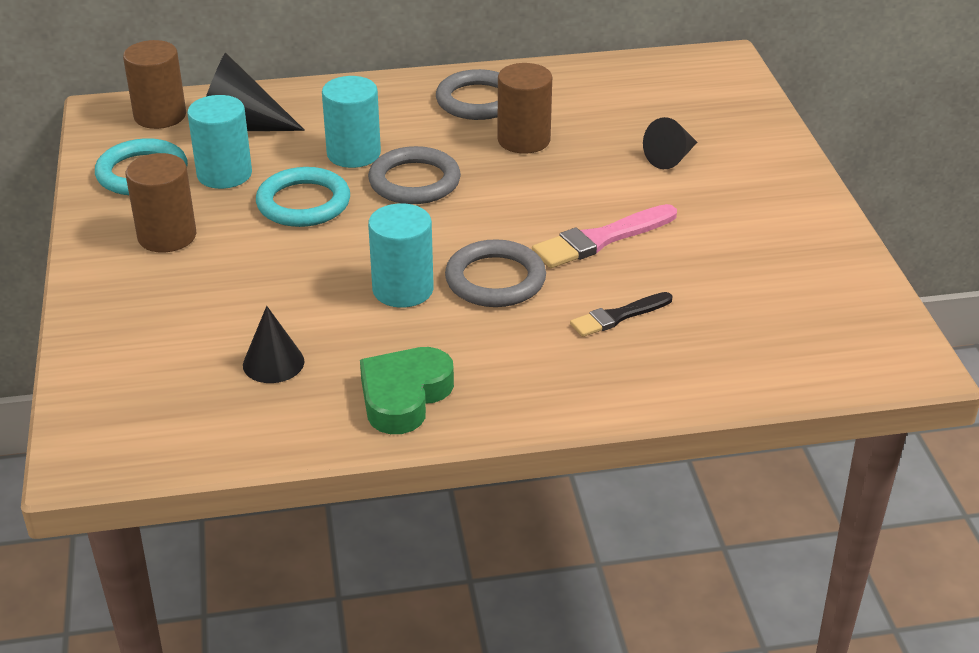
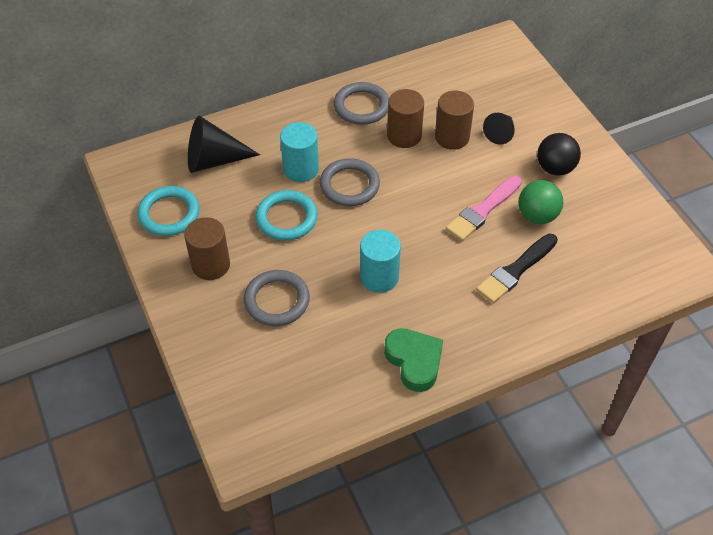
camera: 15 degrees left, 15 degrees up
brown cylinder [123,40,186,129] -> brown cylinder moved to [435,91,474,150]
turquoise cylinder [187,95,252,189] -> none
black cone [243,306,304,383] -> none
green heart [360,347,454,434] -> green heart turned 135 degrees clockwise [384,328,443,392]
grey ring [445,239,546,307] -> grey ring moved to [244,270,310,326]
black brush [570,292,672,337] -> black brush [476,234,558,303], size x1.54
none -> green ball [519,180,563,224]
none -> black ball [537,133,581,176]

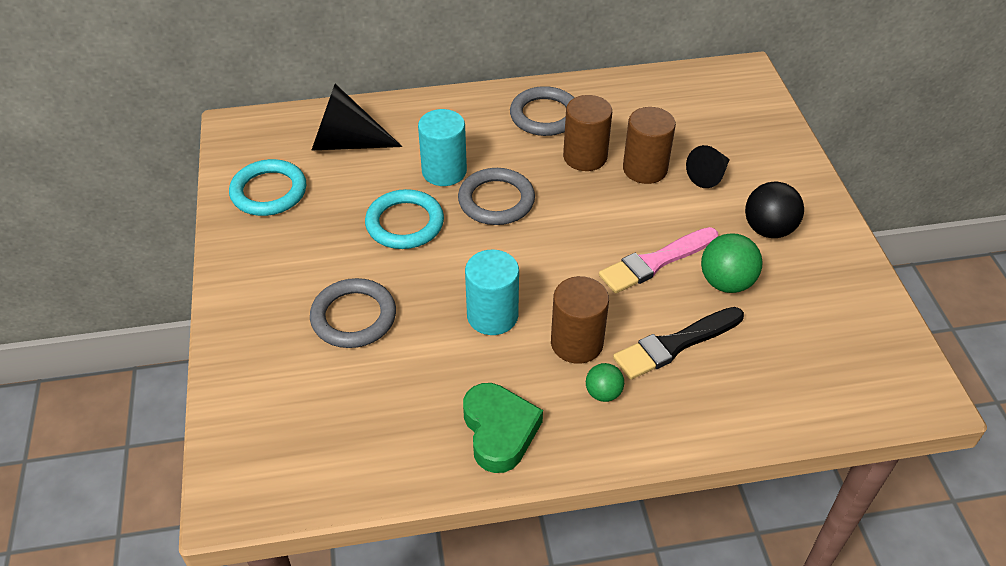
camera: 15 degrees right, 5 degrees down
brown cylinder [184,217,230,280] -> brown cylinder moved to [551,276,609,364]
none -> green ball [586,363,624,402]

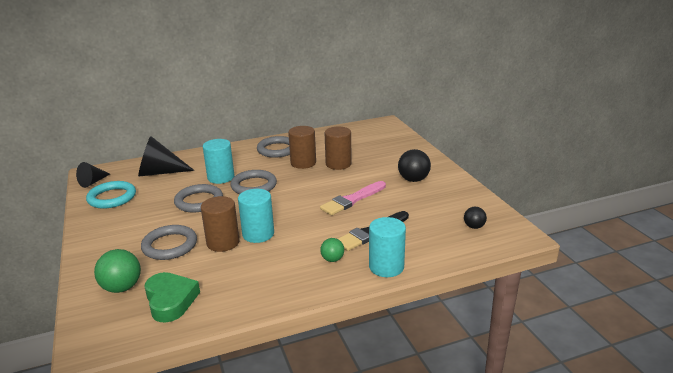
camera: 10 degrees left, 20 degrees down
turquoise ring [365,189,444,249] -> grey ring [174,184,223,213]
green heart [463,383,543,473] -> green heart moved to [145,272,200,323]
brown cylinder [551,276,609,364] -> brown cylinder moved to [201,196,239,252]
black cone [686,145,730,188] -> black cone moved to [76,162,110,188]
green ball [701,233,763,293] -> green ball moved to [94,249,141,293]
none -> turquoise cylinder [369,217,406,277]
none -> black ball [464,207,487,229]

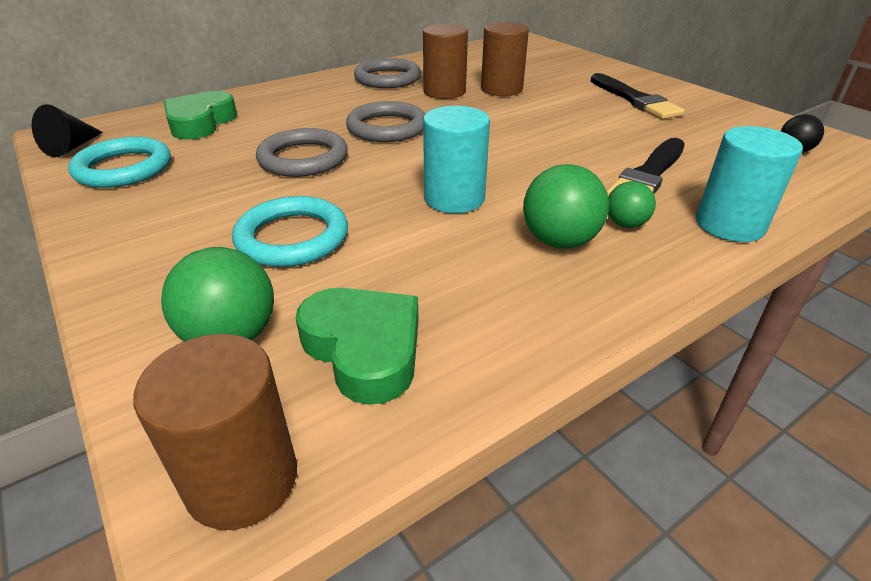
camera: 15 degrees left, 10 degrees up
black cone [138,136,194,177] -> green heart [164,91,237,140]
grey ring [141,225,197,260] -> turquoise ring [232,196,348,267]
brown cylinder [201,196,239,252] -> brown cylinder moved to [134,334,297,530]
turquoise cylinder [203,139,234,184] -> none
pink brush [320,181,386,215] -> none
black ball [398,149,431,182] -> black brush [591,73,685,119]
none -> green ball [523,164,609,249]

